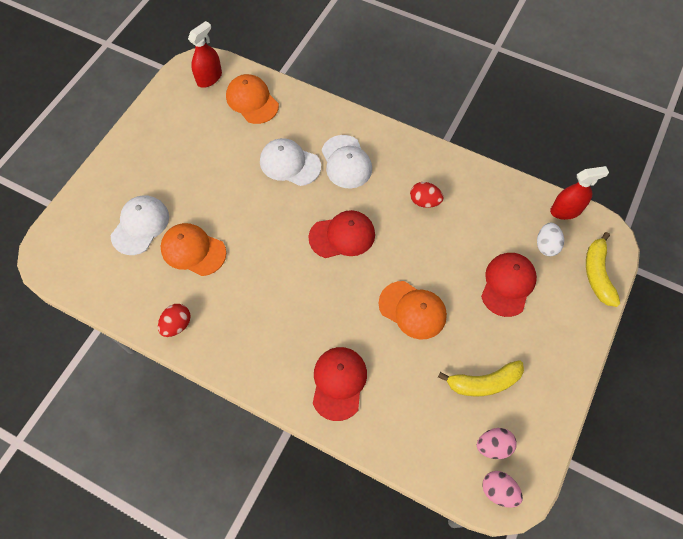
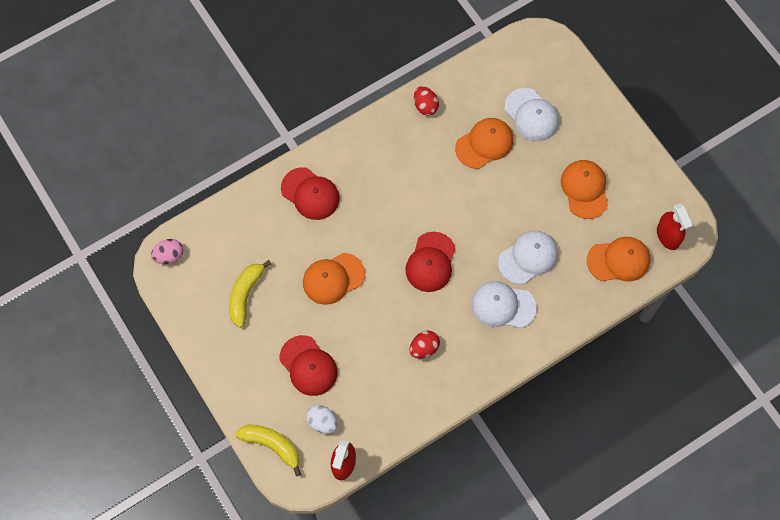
camera: 120 degrees right, 5 degrees up
pink egg [477,428,517,459] -> none
none -> orange cap [561,160,608,219]

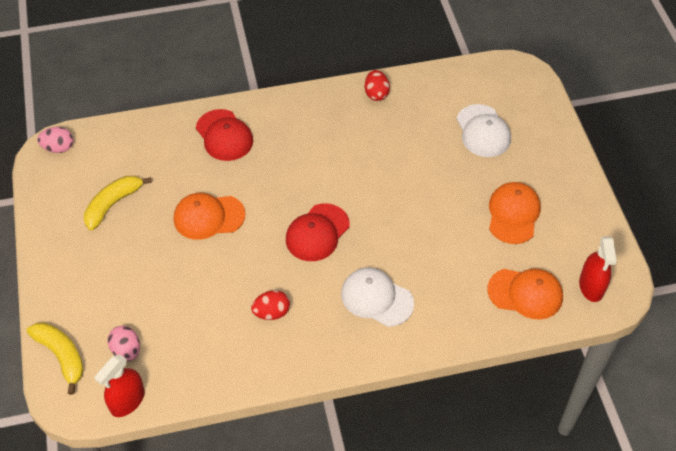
camera: 20 degrees right, 15 degrees down
red cap [280,335,338,396] -> none
white egg [306,405,337,433] -> pink egg [107,326,140,361]
orange cap [455,118,514,169] -> none
white cap [498,231,558,284] -> none

